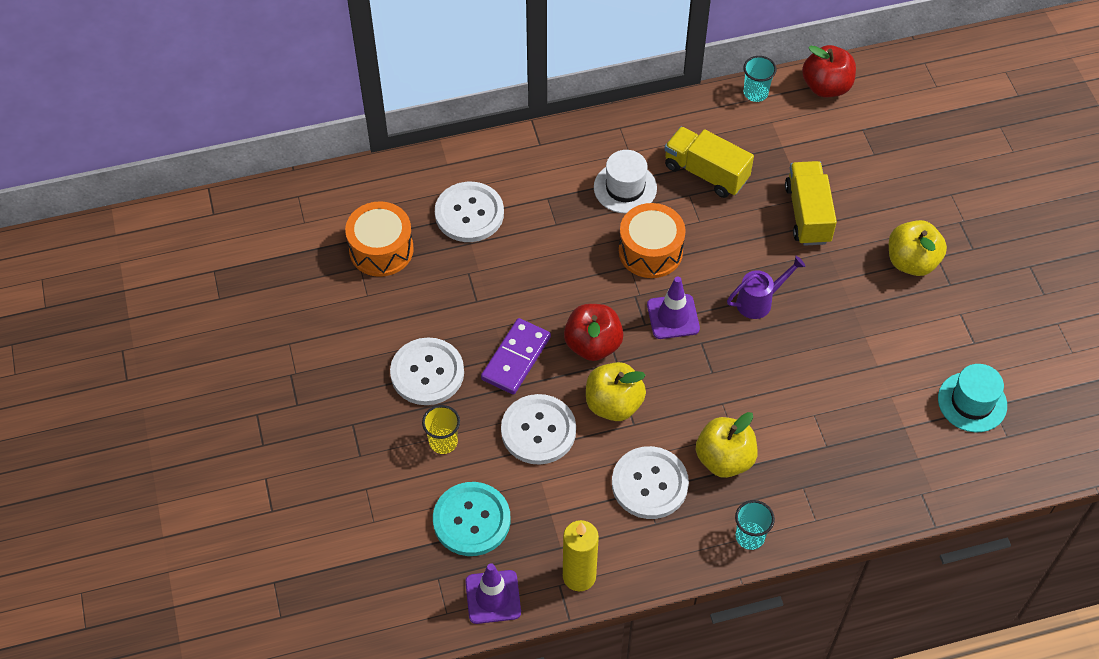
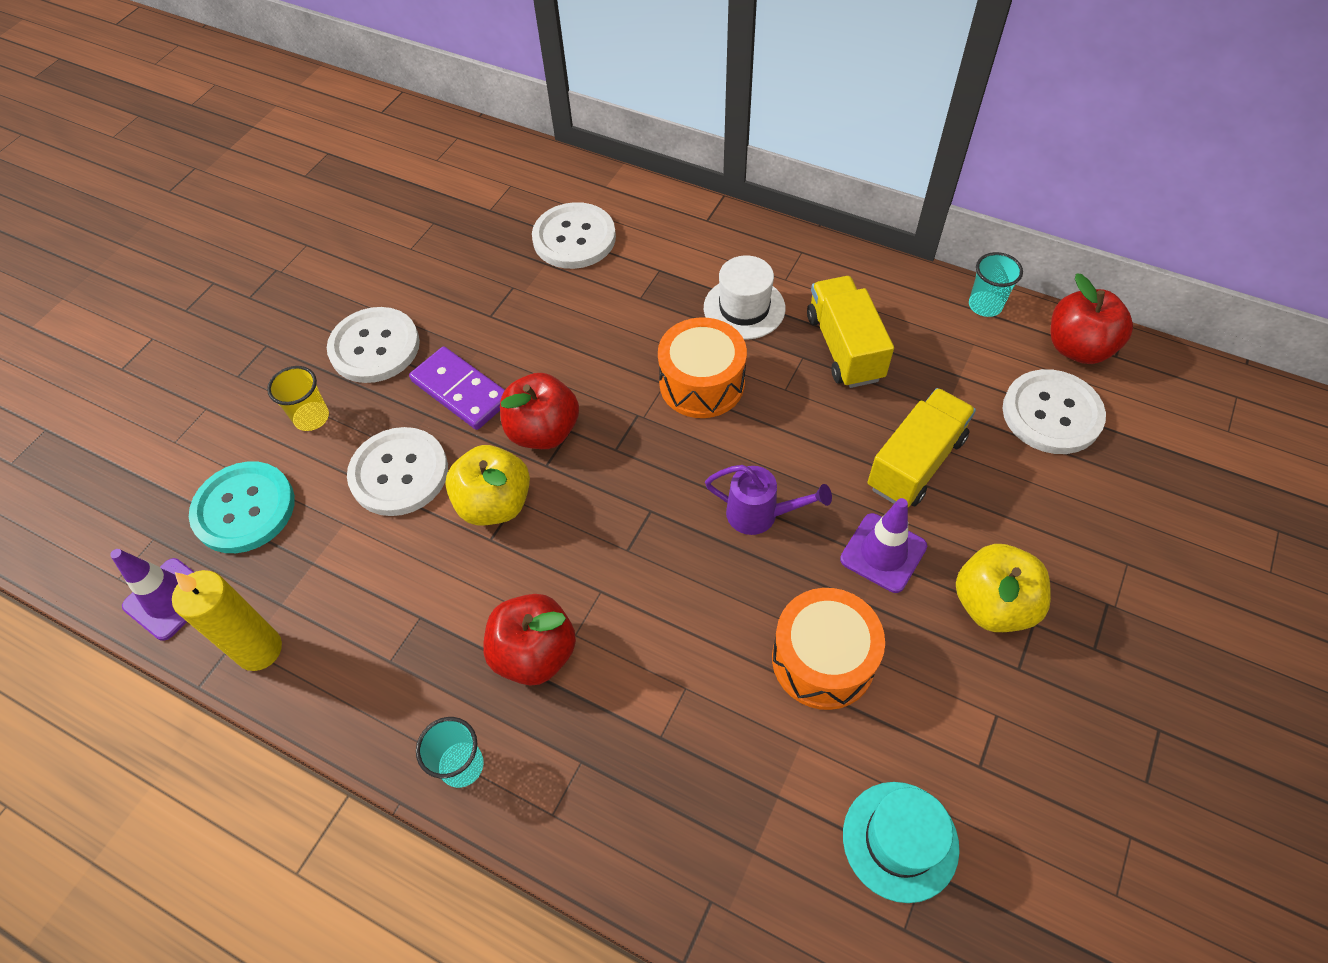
camera: 45 degrees right, 0 degrees up
orange drum [345,201,414,277] -> orange drum moved to [772,588,885,710]
purple domino [481,318,551,395] -> purple domino turned 60 degrees clockwise [409,346,504,430]
white button [612,446,689,519] -> white button moved to [1003,369,1106,454]
purple traffic cone [647,276,700,339] -> purple traffic cone moved to [840,498,927,593]
yellow apple [696,412,758,478] -> red apple [483,594,576,686]

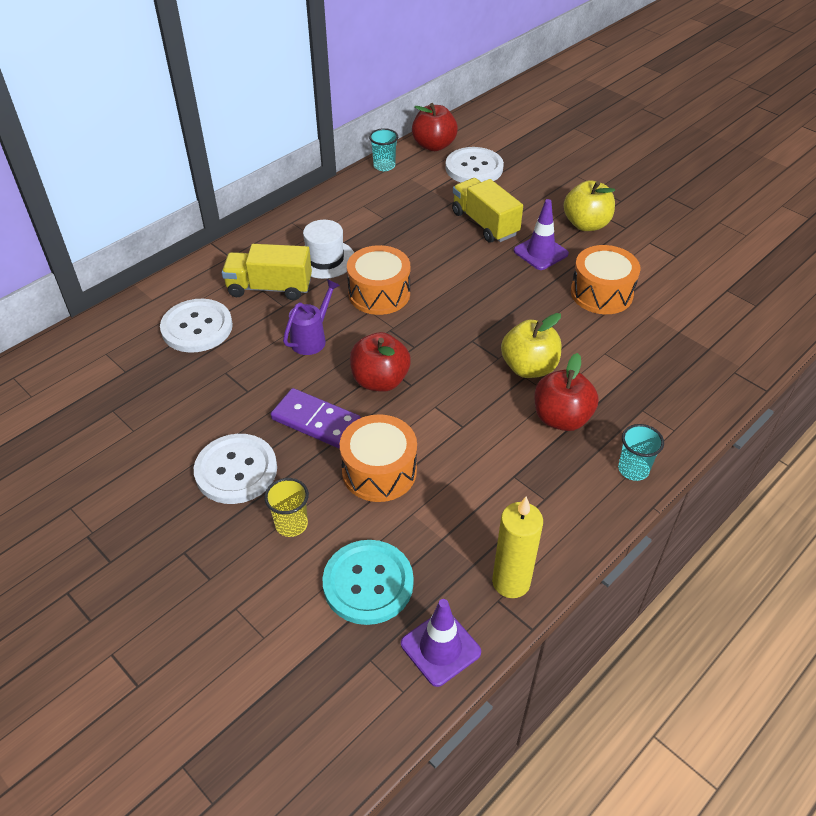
camera: 75 degrees left, 10 degrees down
white button [347,427,448,516] -> orange drum [340,414,417,502]
purple domino [409,346,504,430] -> purple domino turned 60 degrees clockwise [271,388,361,449]
yellow apple [445,445,530,526] -> yellow apple moved to [501,313,561,378]
purple watering can [705,465,832,535] -> purple watering can moved to [283,279,340,355]
yellow truck [807,276,894,388] -> yellow truck moved to [222,244,312,300]
turquoise hat [843,782,960,903] -> none

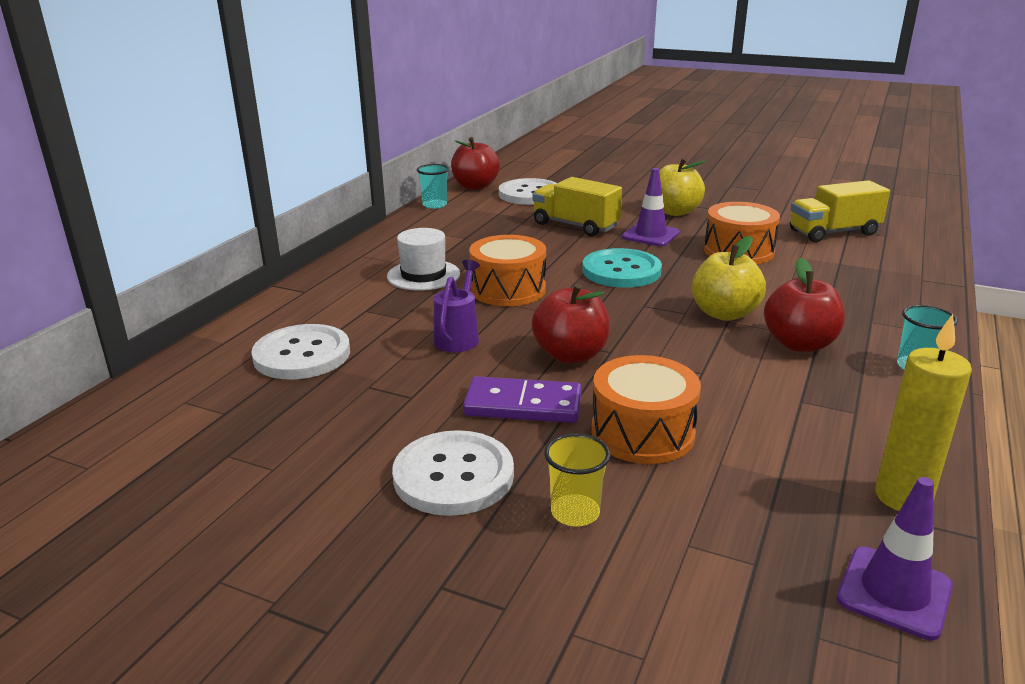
camera: 20 degrees left, 20 degrees down
yellow truck [222,244,312,300] -> yellow truck moved to [790,180,890,242]
turquoise button [322,540,414,625] -> turquoise button moved to [582,248,662,288]

